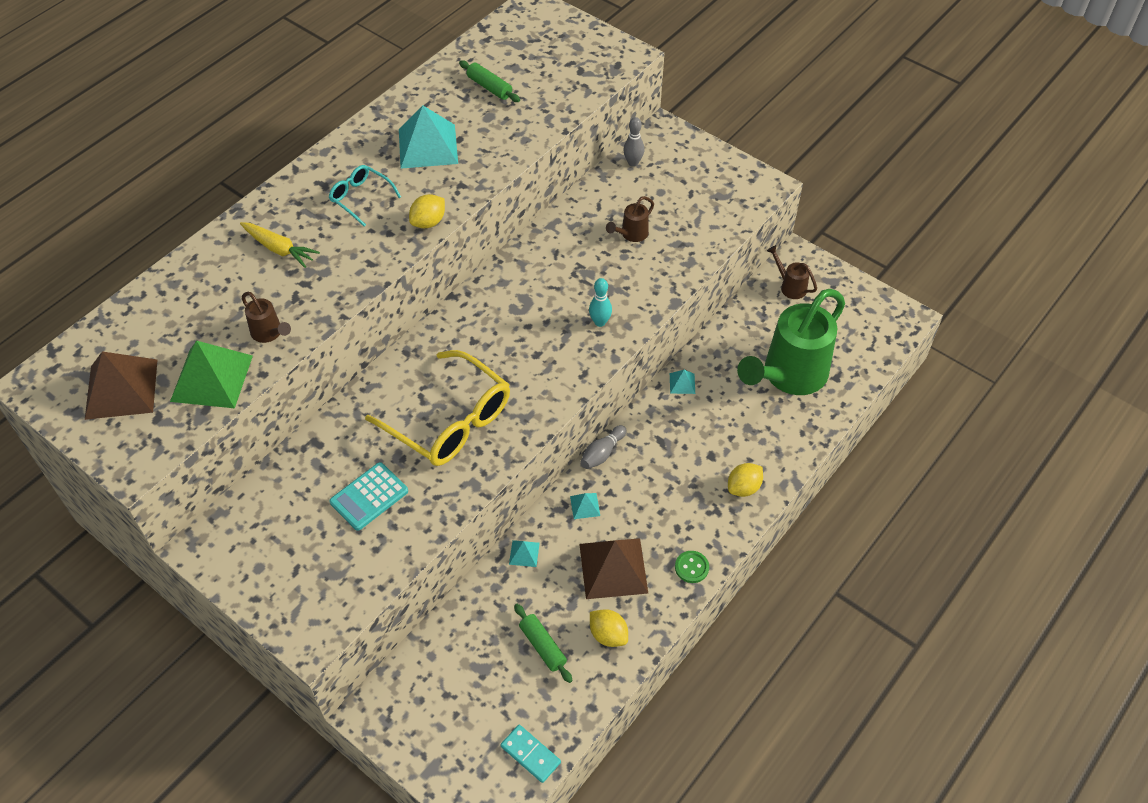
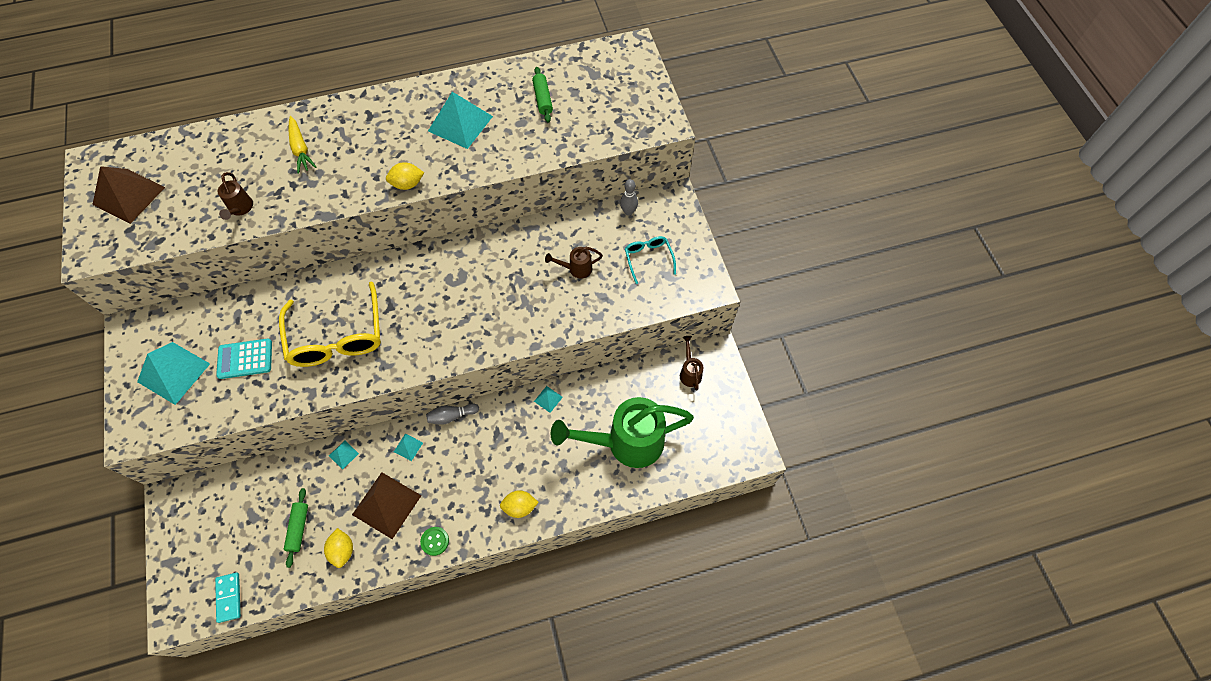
camera: 35 degrees right, 10 degrees up
green pyramid [170,340,253,408] -> none
turquoise glasses [329,165,401,226] -> turquoise glasses moved to [625,236,676,284]
turquoise bowling pin [589,278,612,327] -> none
none -> turquoise pyramid [137,342,210,405]

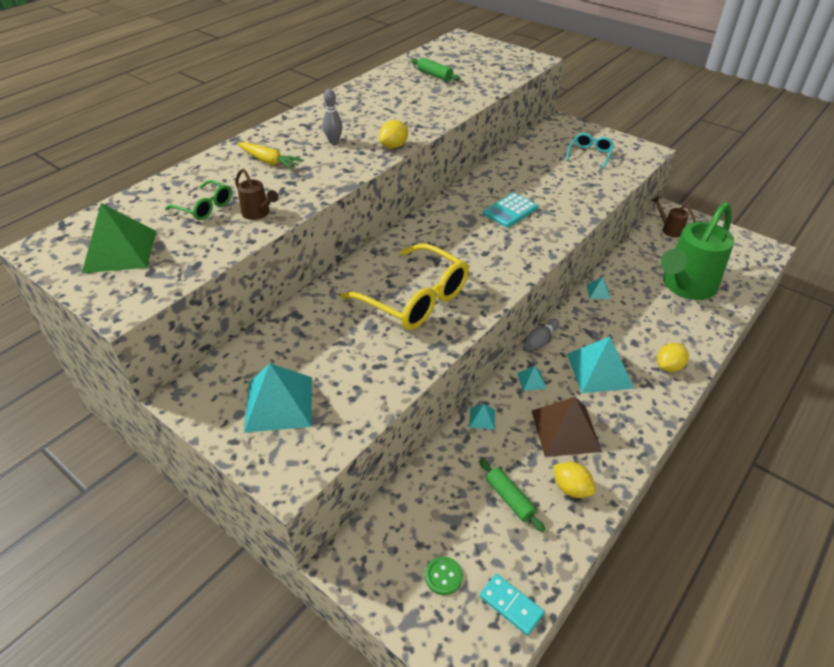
camera: 35 degrees left, 20 degrees down
brown pyramid [92,166,165,224] -> green pyramid [82,203,156,273]
turquoise calculator [216,338,272,379] -> turquoise calculator moved to [483,193,538,228]
green button [420,527,449,556] -> green button moved to [425,557,463,595]
turquoise pyramid [428,92,493,149] -> turquoise pyramid moved to [567,336,634,393]
brown watering can [545,247,603,279] -> none
grey bowling pin [620,179,638,216] -> grey bowling pin moved to [323,89,343,144]
turquoise glasses [625,236,676,284] -> turquoise glasses turned 75 degrees clockwise [566,133,614,168]
none -> green glasses [165,180,232,220]

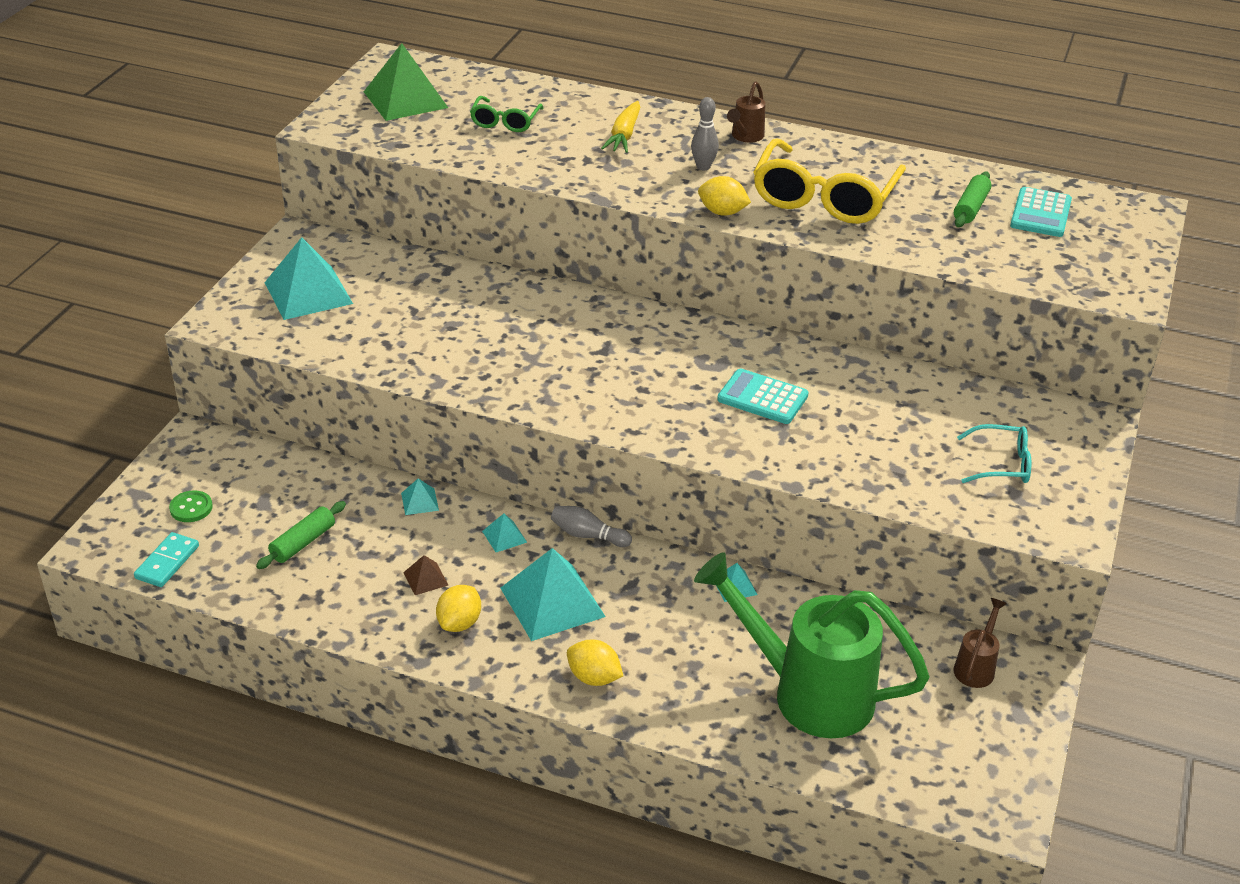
camera: 70 degrees right, 5 degrees down
brown watering can [235,169,279,220] -> brown watering can moved to [727,81,765,143]
yellow glasses [340,244,469,330] -> yellow glasses moved to [753,139,906,224]
brown pyramid [532,397,602,457] -> brown pyramid [403,555,448,595], size x0.45
yellow lemon [553,462,595,498] -> yellow lemon moved to [436,585,481,632]
none -> turquoise calculator [1010,187,1072,237]

